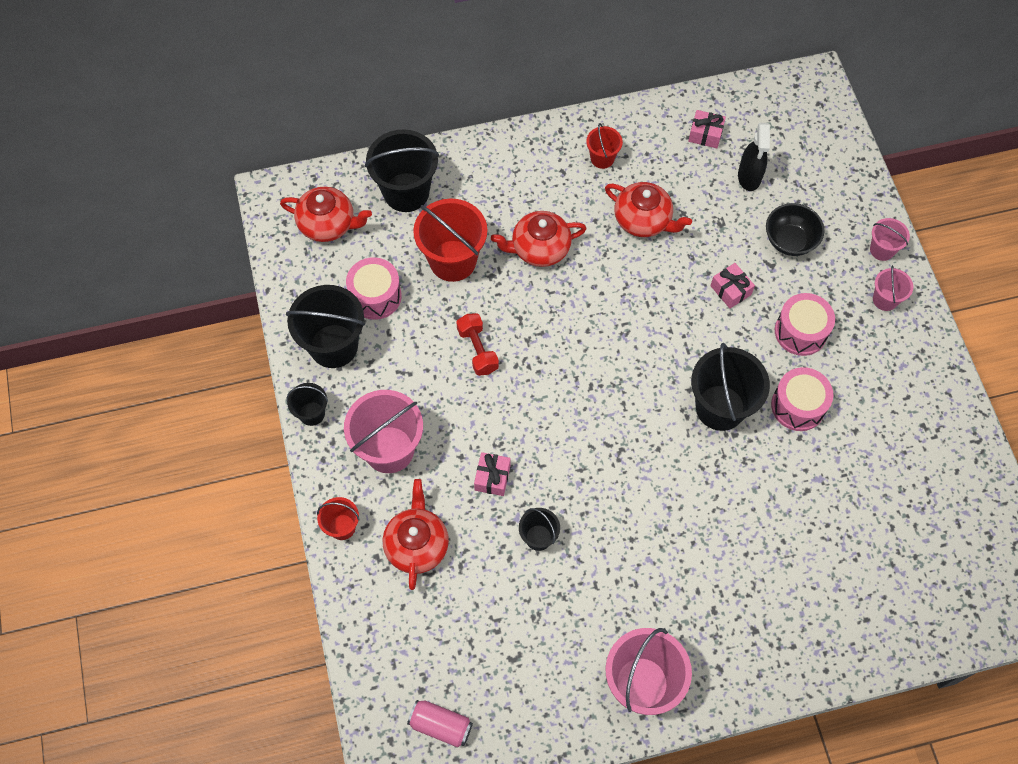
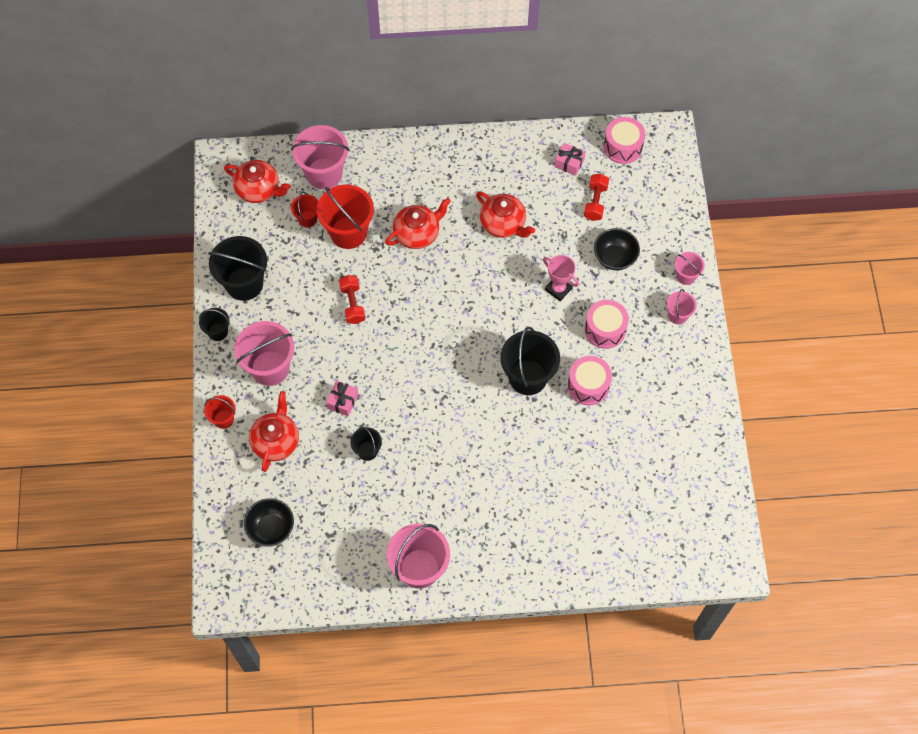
camera: 10 degrees right, 0 degrees up
pink drum [346,257,402,320] -> pink drum moved to [604,117,645,164]
black bucket [365,129,439,212] -> pink bucket [291,125,349,189]
pink can [407,700,473,747] -> none
red teapot [491,211,587,267] -> red teapot turned 150 degrees clockwise [385,198,451,249]
red bucket [586,123,623,169] -> red bucket moved to [291,192,319,227]
pink gift [710,263,755,308] -> pink trophy [543,255,579,301]
black spray bottle [738,123,770,191] -> red dumbbell [584,174,609,221]
none -> black bowl [244,498,294,547]

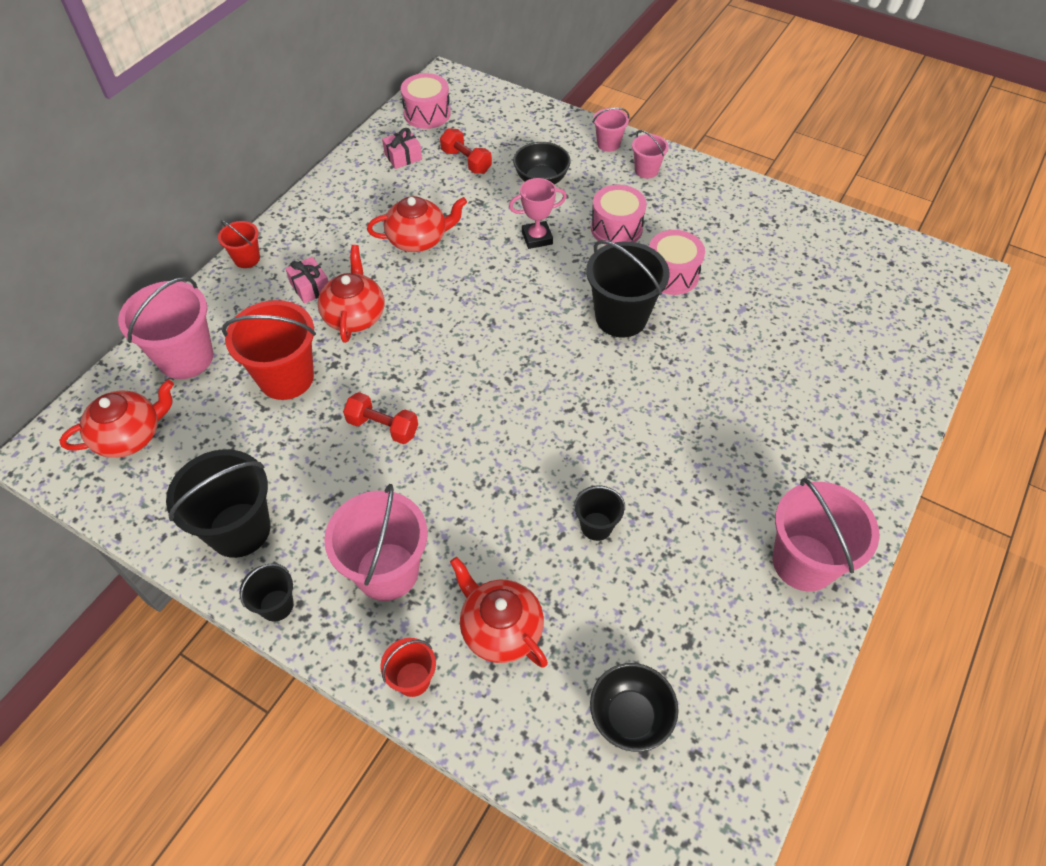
camera: 55 degrees left, 10 degrees down
red bucket [291,192,319,227] -> red bucket moved to [218,220,260,268]
pink gift [326,381,358,416] -> pink gift moved to [285,257,329,304]

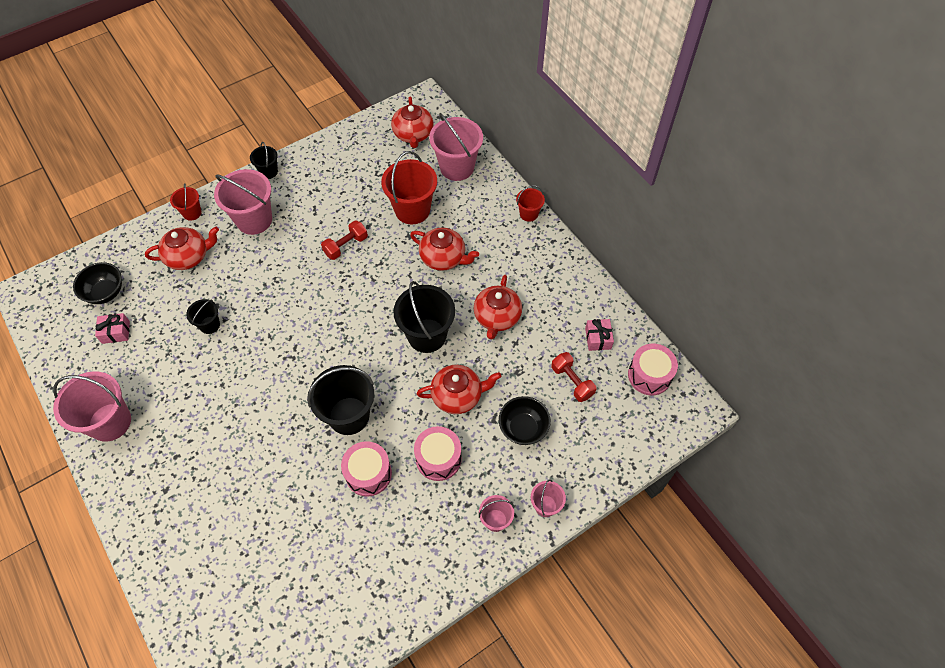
camera: 115 degrees right, 5 degrees up
black bucket [166,449,270,558] -> black bucket moved to [393,281,455,353]
pink gift [285,257,329,304] -> pink gift moved to [95,313,130,344]
red dumbbell [440,128,492,174] -> red dumbbell turned 75 degrees clockwise [551,352,596,402]
pink trophy [509,178,567,249] -> red teapot [417,365,501,414]

